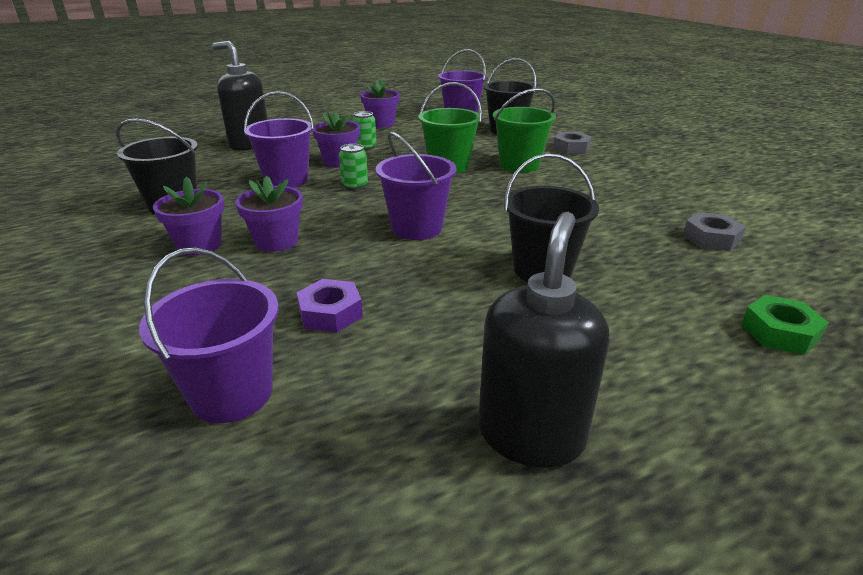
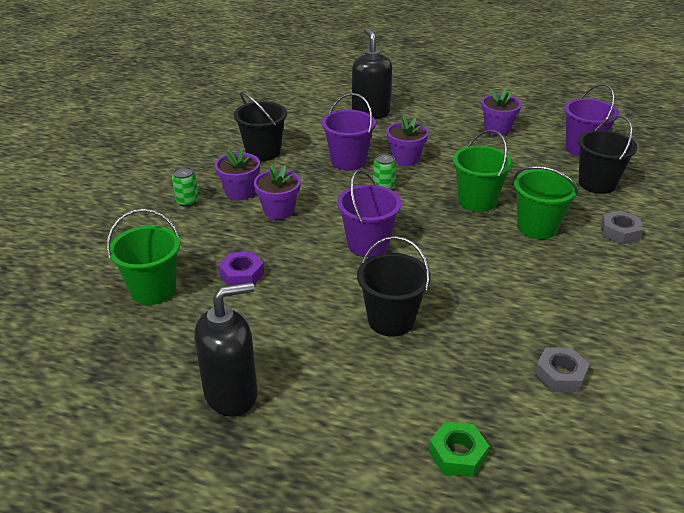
camera: 45 degrees right, 5 degrees up
purple bucket [139,248,279,423] -> green bucket [107,209,180,305]
green can [352,111,377,150] -> green can moved to [172,167,199,207]

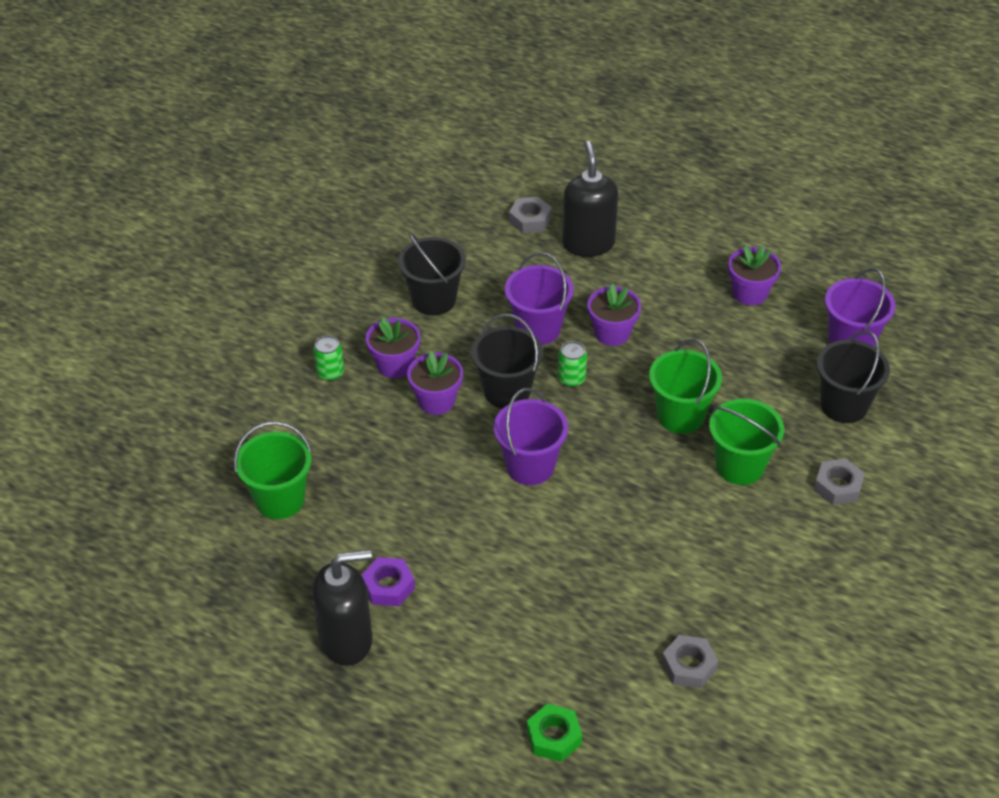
camera: 10 degrees right, 10 degrees up
purple nut [218,252,264,286] -> purple nut moved to [362,557,415,606]
black bucket [357,236,431,337] -> black bucket moved to [471,314,543,409]
none -> grey nut [509,197,552,233]

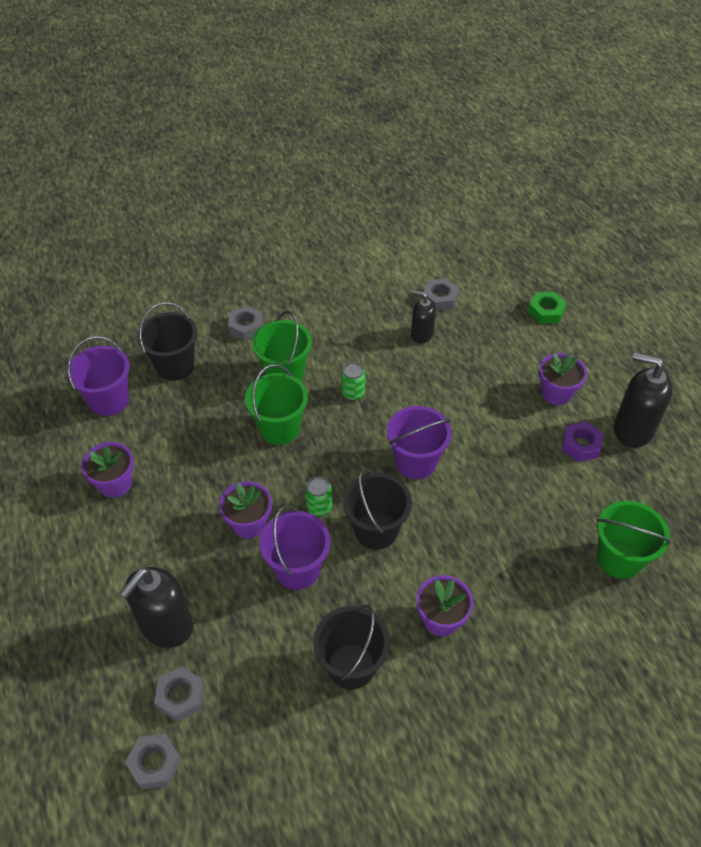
camera: 140 degrees left, 5 degrees up
green can [313,335,344,381] -> green can moved to [341,362,366,400]
purple flower pot [407,351,463,415] -> purple flower pot moved to [539,353,587,405]
none -> grey nut [125,734,181,789]
none -> black soap dispenser [411,290,436,344]

